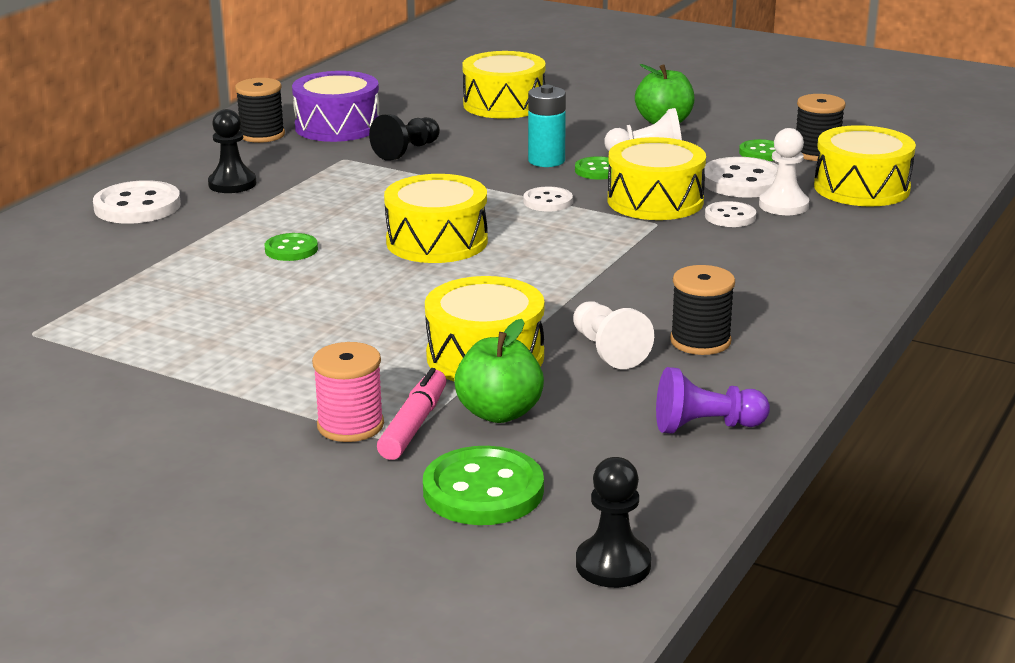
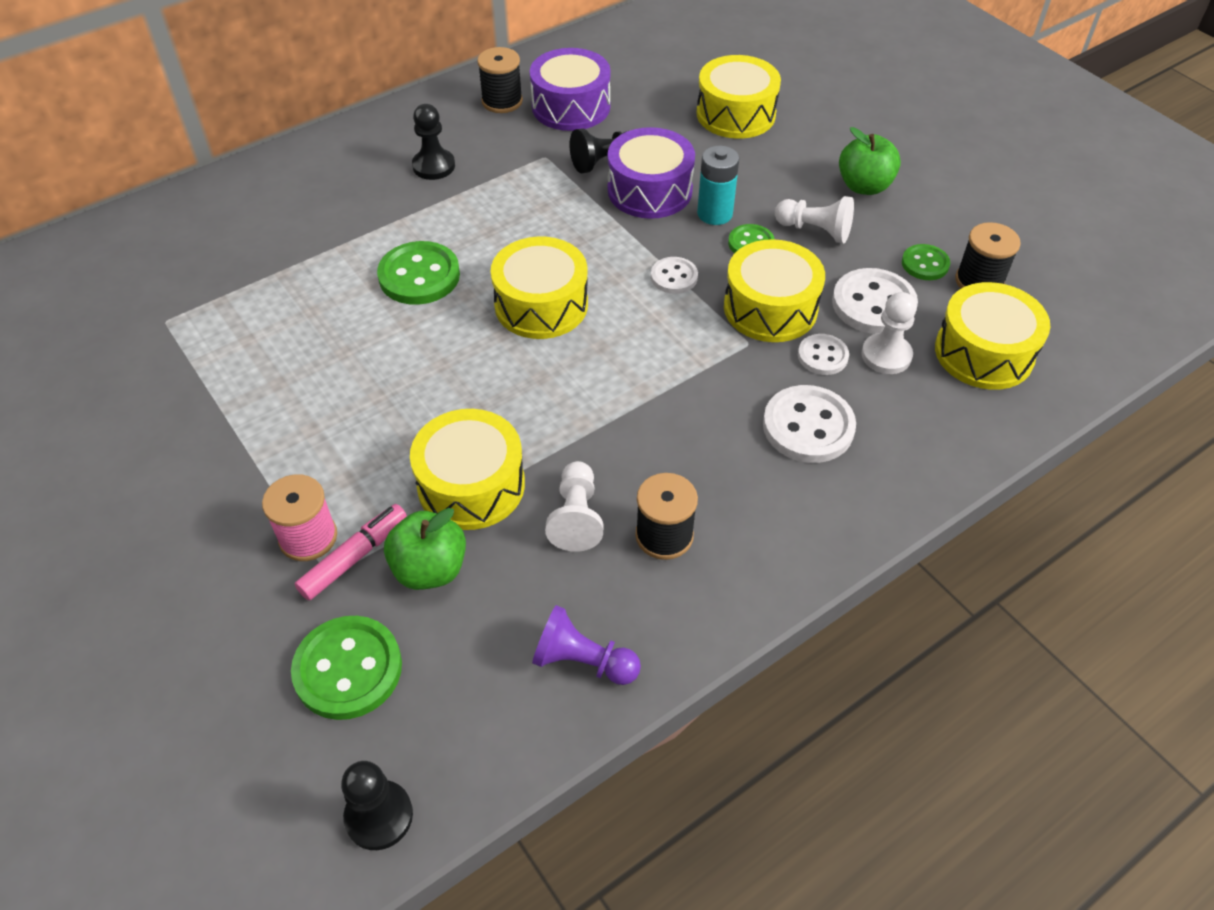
camera: 25 degrees right, 25 degrees up
white button [93,180,181,224] -> white button moved to [763,385,856,463]
green button [264,233,318,261] -> green button [377,241,460,305], size x1.72
none -> purple drum [608,127,695,219]

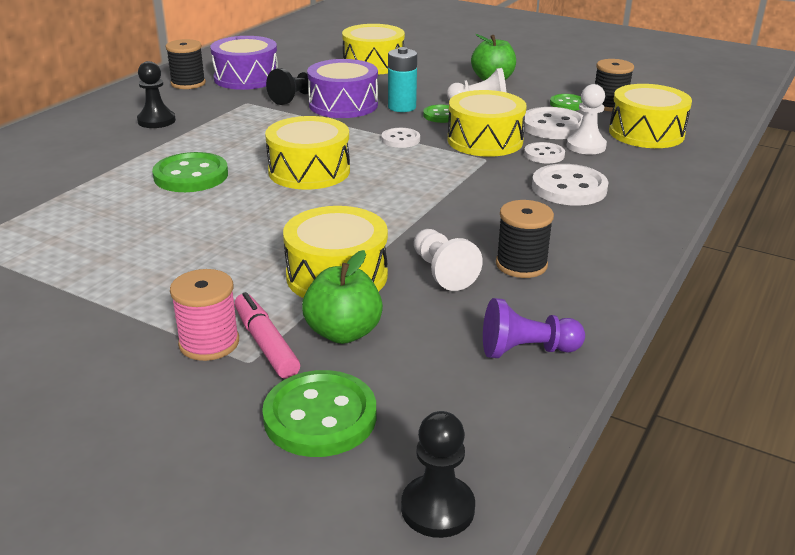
camera: 25 degrees left, 20 degrees down
pink marker [295,504,407,600] -> pink marker turned 45 degrees counterclockwise [234,292,300,379]

